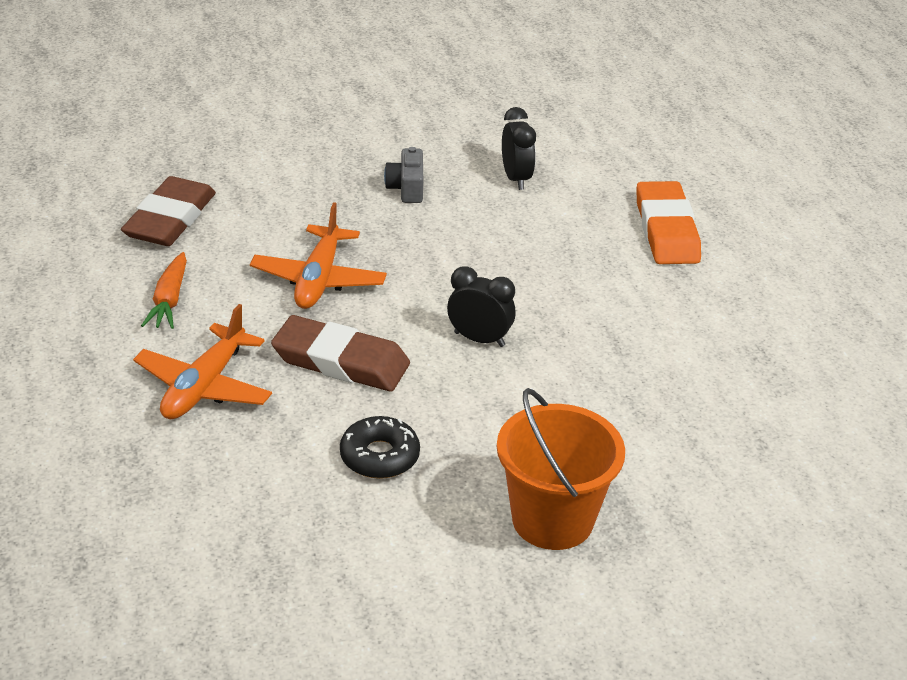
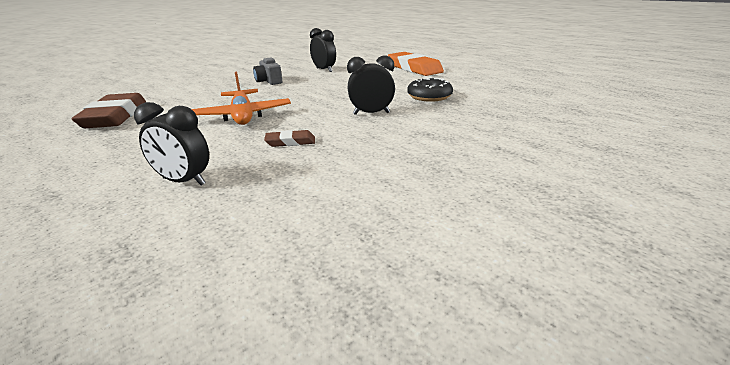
camera: 25 degrees left, 10 degrees down
orange plane [133,304,272,419] -> black clock [134,102,209,186]
orange carrot [141,252,187,329] -> none
brown eraser [271,315,410,392] -> brown eraser [264,130,315,147], size x0.47
black donut [340,416,420,479] -> black donut moved to [407,77,453,102]
orange bucket [497,388,625,550] -> none

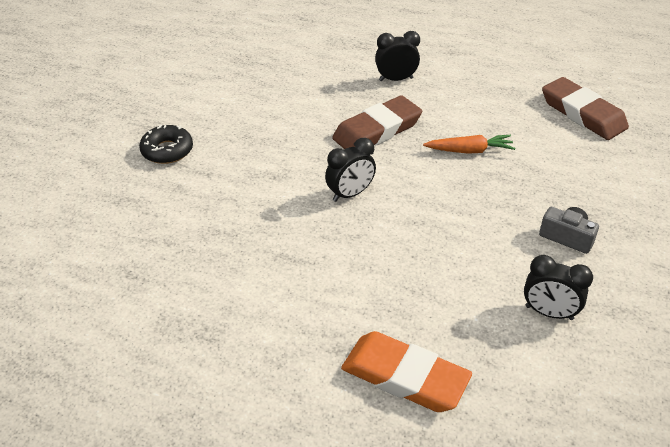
camera: 150 degrees right, 15 degrees up
orange plane [192,72,291,125] -> orange carrot [423,135,515,154]
brown eraser [264,130,315,147] -> brown eraser [332,95,422,149], size x2.13
black donut [407,77,453,102] -> black donut moved to [139,125,193,164]

